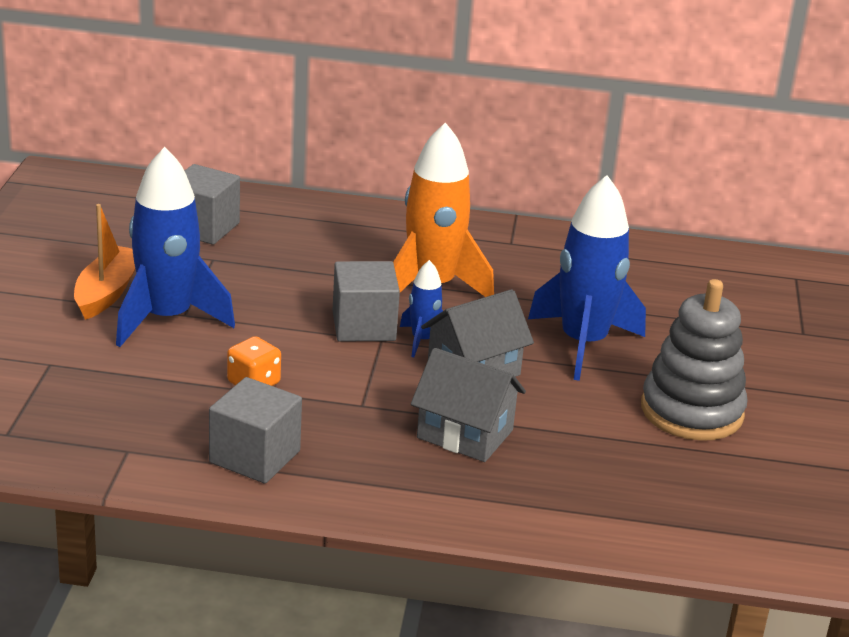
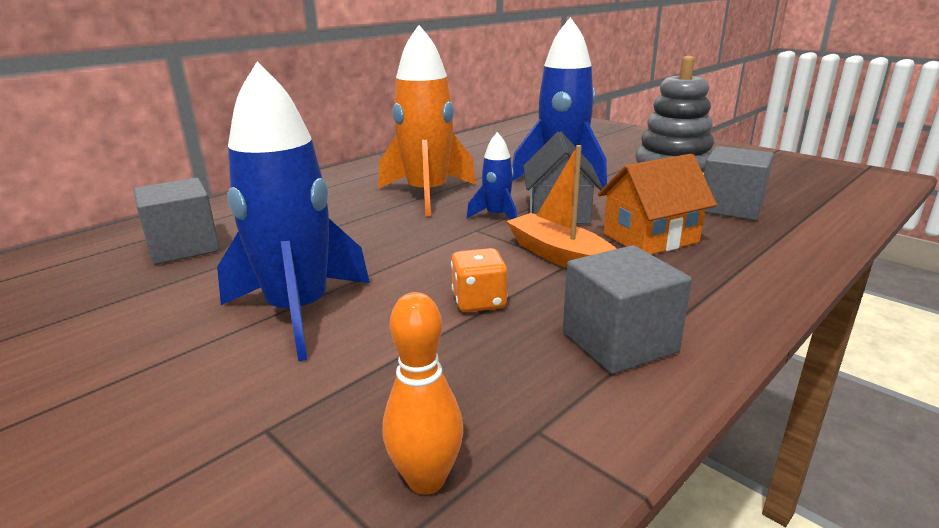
camera: 50 degrees left, 5 degrees down
orange boat [74,204,135,320] -> orange boat moved to [506,145,617,268]
grey cube [332,261,400,342] -> grey cube moved to [704,146,774,221]
grey house [411,348,526,462] -> orange house [598,154,717,254]
none -> orange bowling pin [383,292,463,495]

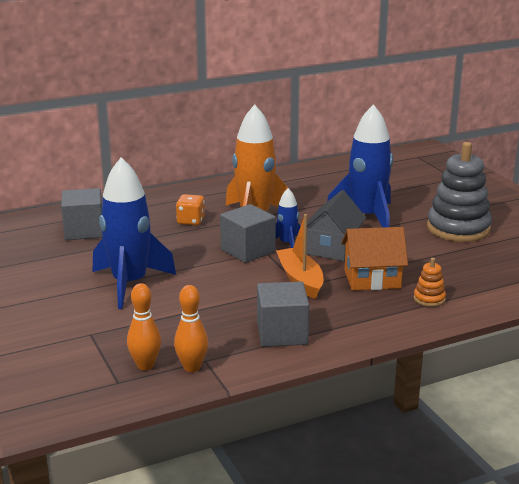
camera: 20 degrees right, 0 degrees up
orange dice [451,248,507,312] -> orange dice moved to [176,194,205,225]
grey cube [704,146,774,221] -> grey cube moved to [220,204,276,263]
none -> orange bowling pin [174,285,208,372]
none -> orange stacking toy [414,258,446,307]

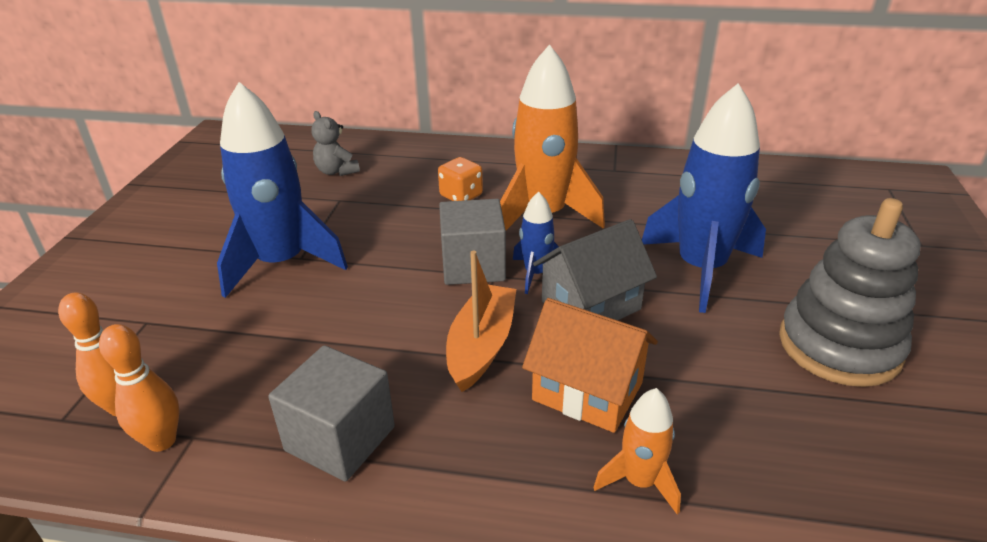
camera: 35 degrees right, 10 degrees up
grey cube [61,188,103,240] -> grey teddy bear [312,111,360,176]
orange stacking toy [414,258,446,307] -> orange rocket [593,388,681,514]

